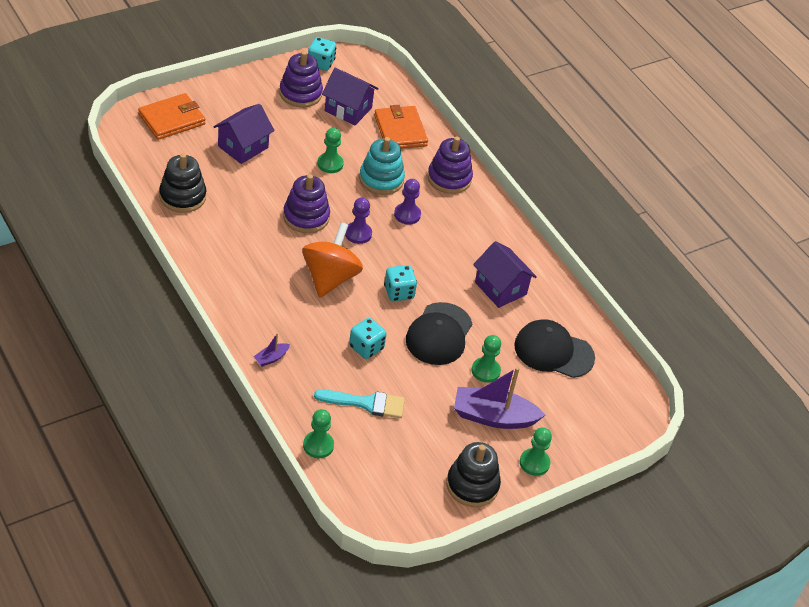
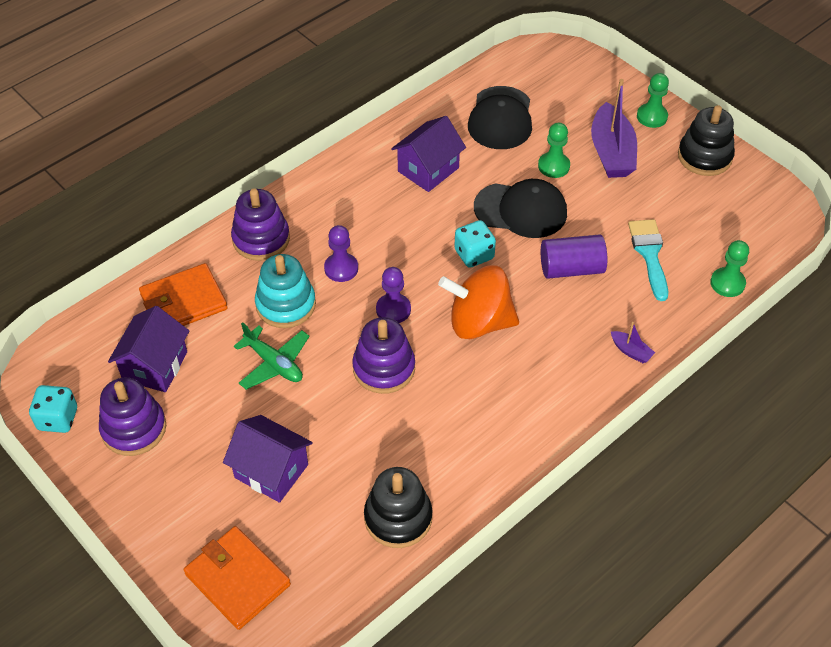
camera: 95 degrees left, 5 degrees up
green pawn [317,128,344,173] -> green plane [234,322,310,390]
turquoise dice [349,318,386,359] -> purple cylinder [541,234,607,279]

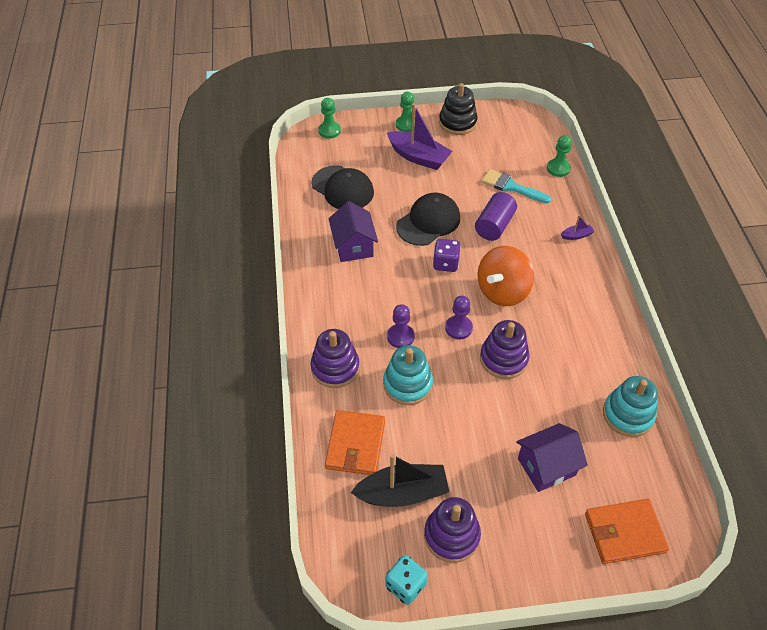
camera: 55 degrees left, 0 degrees up
purple house [108,306,189,392] -> black boat [351,454,449,507]
green plane [234,322,310,390] -> none
black stacking toy [364,467,433,548] -> turquoise stacking toy [603,376,658,437]
turquoise dice [454,220,496,268] -> purple dice [433,239,461,272]
green pawn [538,123,570,178] -> green pawn moved to [318,98,341,139]

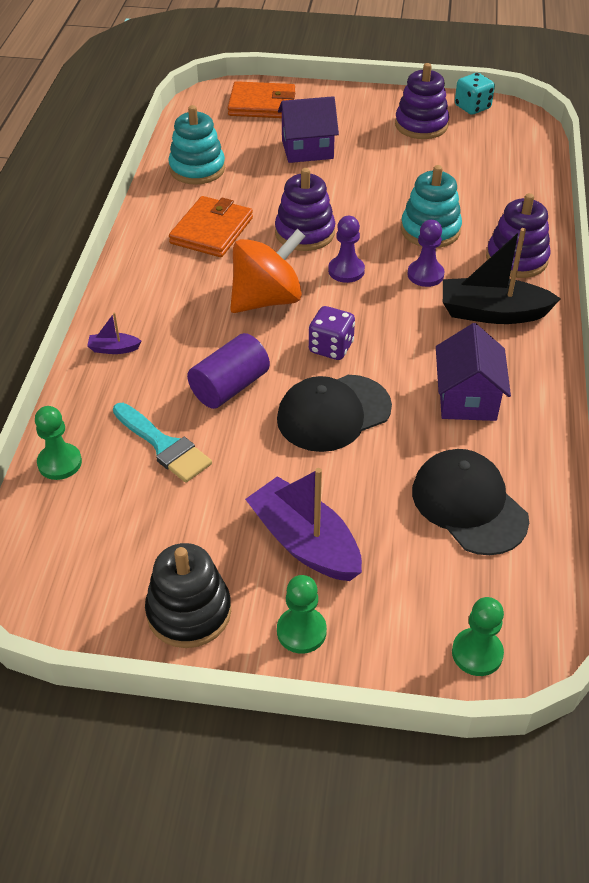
camera: 165 degrees left, 5 degrees down
orange wallet [325,410,385,475] -> orange wallet moved to [169,196,253,257]
black boat [351,454,449,507] -> black boat moved to [443,228,561,324]

